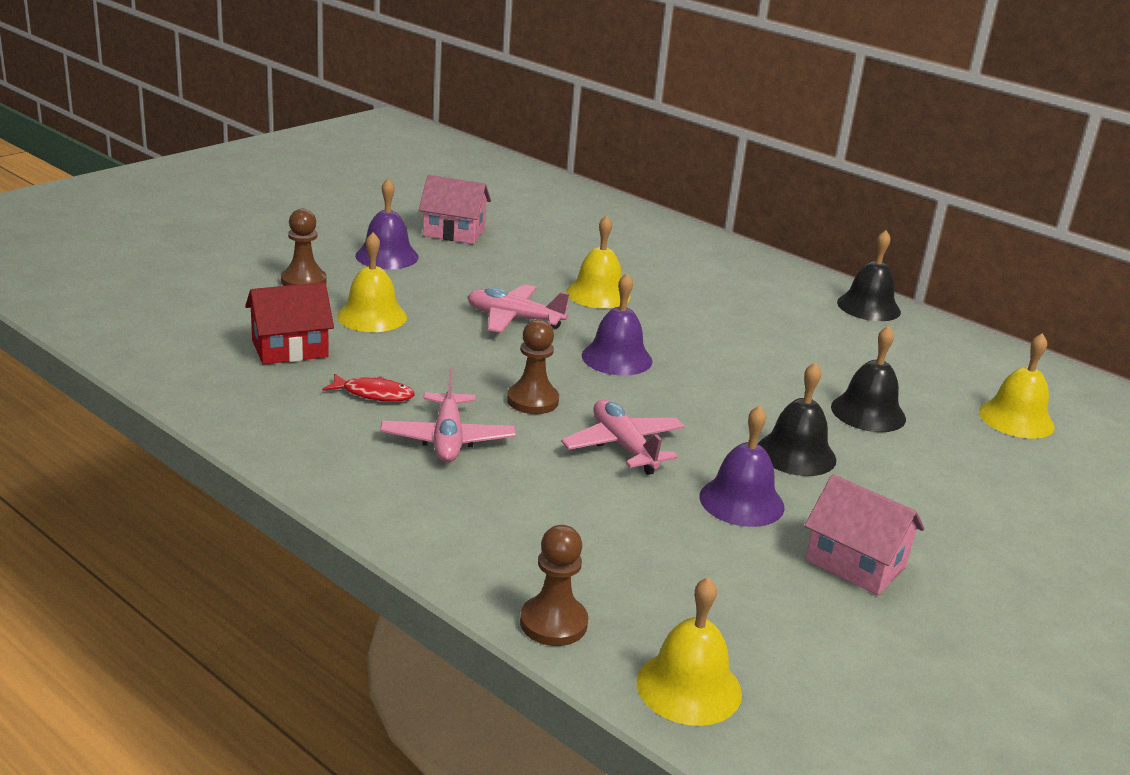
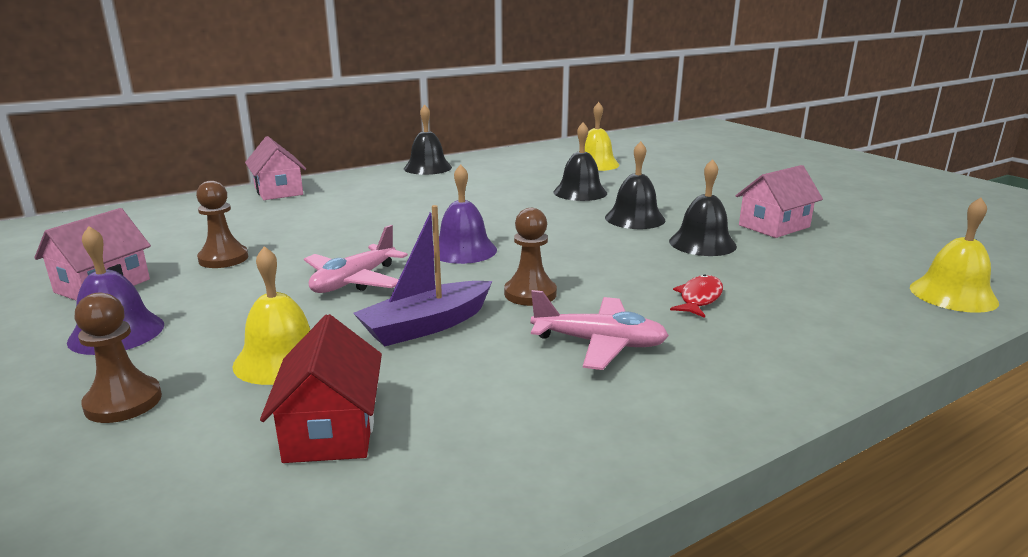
camera: 70 degrees left, 5 degrees down
red fish [323,373,415,402] -> red fish moved to [670,274,723,318]
brown pawn [520,525,588,646] -> brown pawn moved to [196,181,248,268]
pink plane [561,400,685,475] -> none
yellow bell [566,215,630,309] -> none
purple bell [699,405,785,527] -> black bell [669,159,737,256]
none -> pink house [245,136,306,200]
none -> purple boat [353,205,492,346]

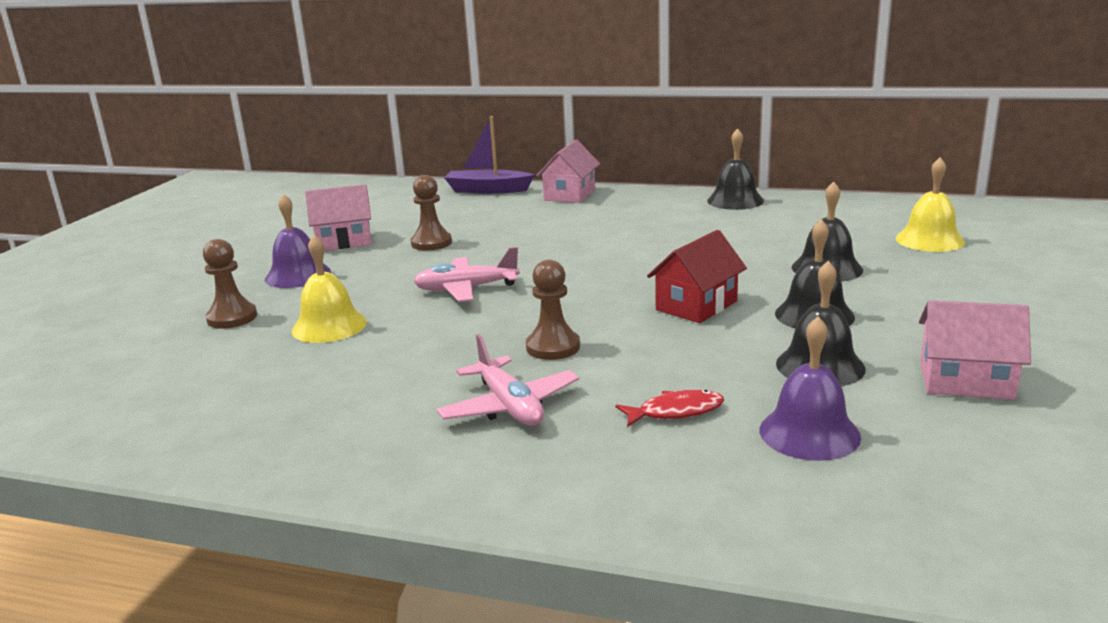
camera: 50 degrees right, 0 degrees up
red house [260,314,382,463] -> red house moved to [647,230,747,323]
purple boat [353,205,492,346] -> purple boat moved to [444,116,534,194]
purple bell [433,164,497,264] -> purple bell moved to [760,316,861,461]
yellow bell [910,197,999,313] -> none

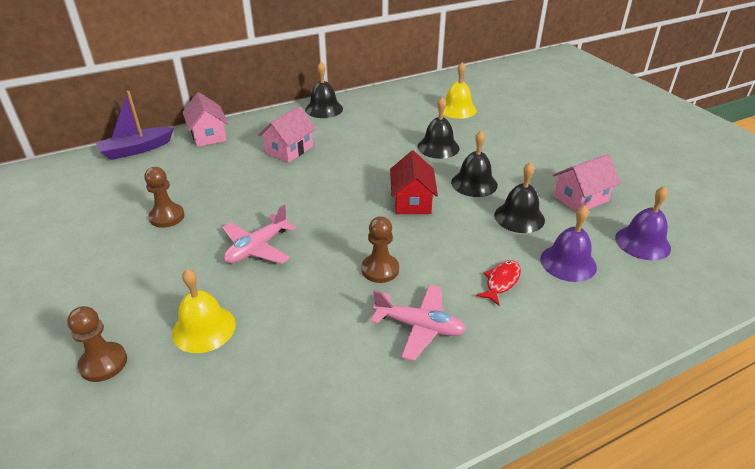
camera: 45 degrees left, 15 degrees up
purple bell [265,194,331,288] -> purple bell moved to [615,186,671,260]
pink house [305,184,371,251] -> pink house moved to [258,106,316,163]

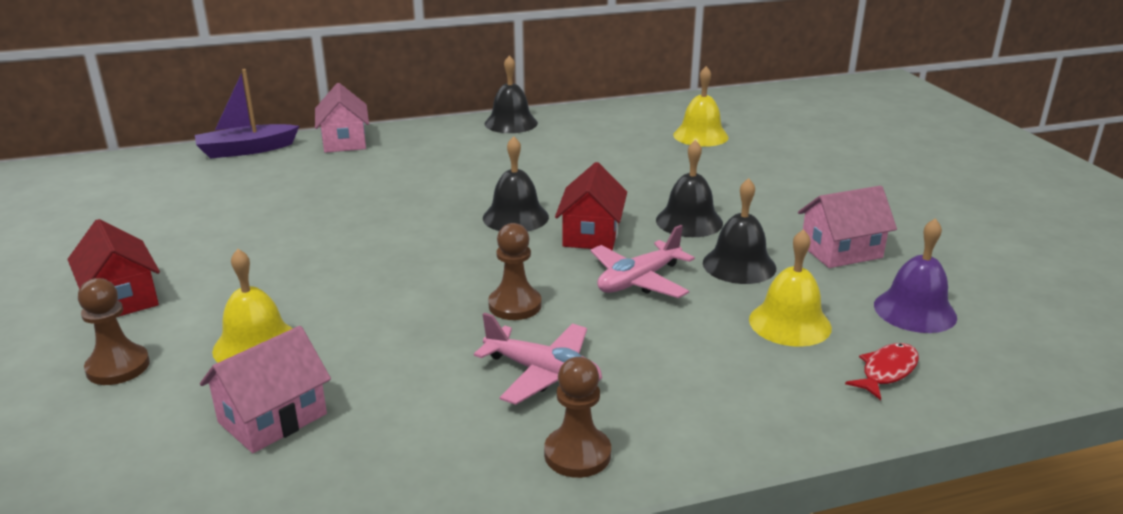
camera: 10 degrees right, 10 degrees down
brown pawn [144,167,185,228] -> brown pawn moved to [544,357,611,478]
pink plane [222,205,296,264] -> pink plane moved to [590,225,695,298]
pink house [258,106,316,163] -> pink house moved to [200,326,331,453]
black bell [417,97,460,159] -> black bell moved to [483,136,549,231]
red fish [476,260,521,306] -> red fish moved to [845,343,919,400]
purple bell [540,205,597,282] -> yellow bell [749,229,832,347]
none -> red house [67,219,160,317]

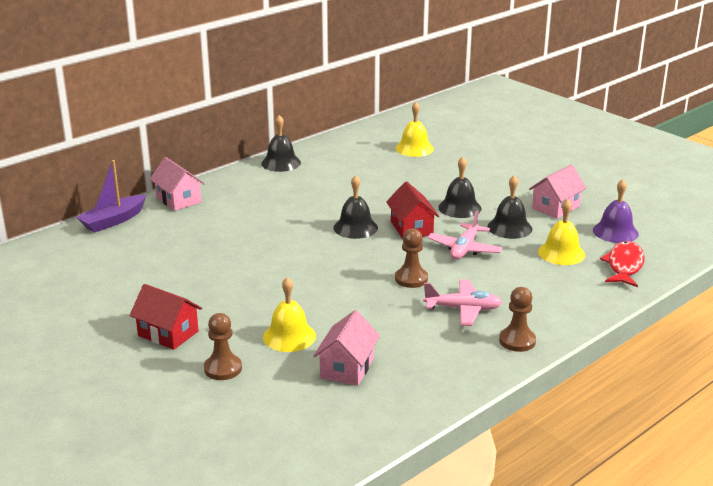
camera: 25 degrees left, 0 degrees up
red fish [845,343,919,400] -> red fish [600,241,645,287], size x1.52

